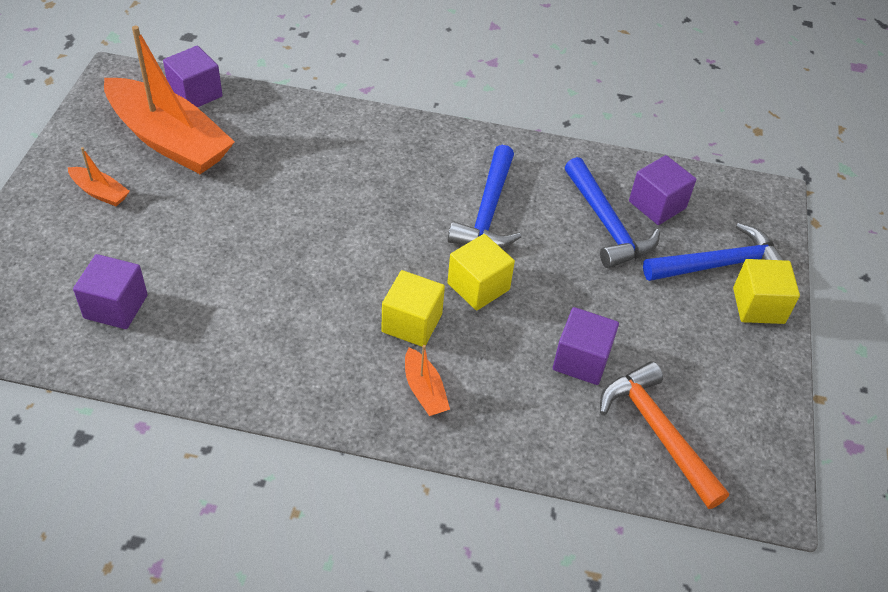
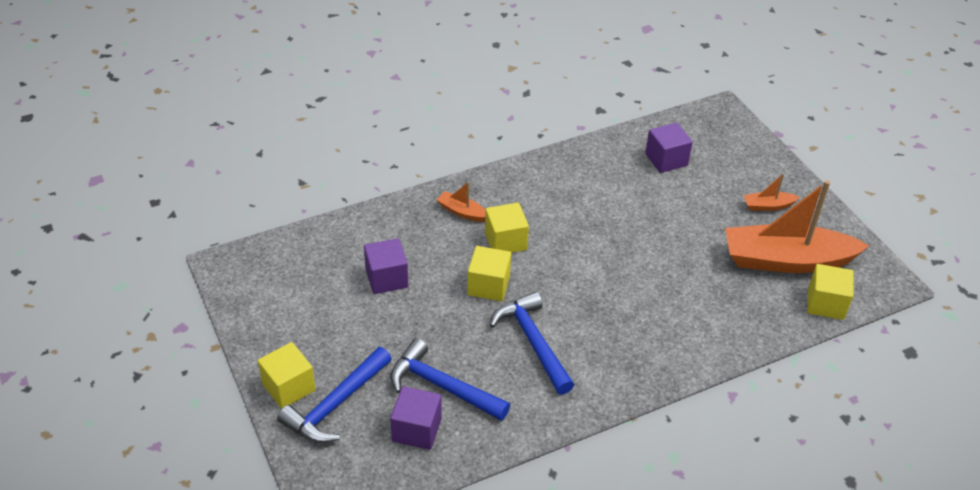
camera: 145 degrees right, 5 degrees down
purple cube [163,46,223,107] -> yellow cube [807,264,854,320]
orange hammer [600,361,729,509] -> none

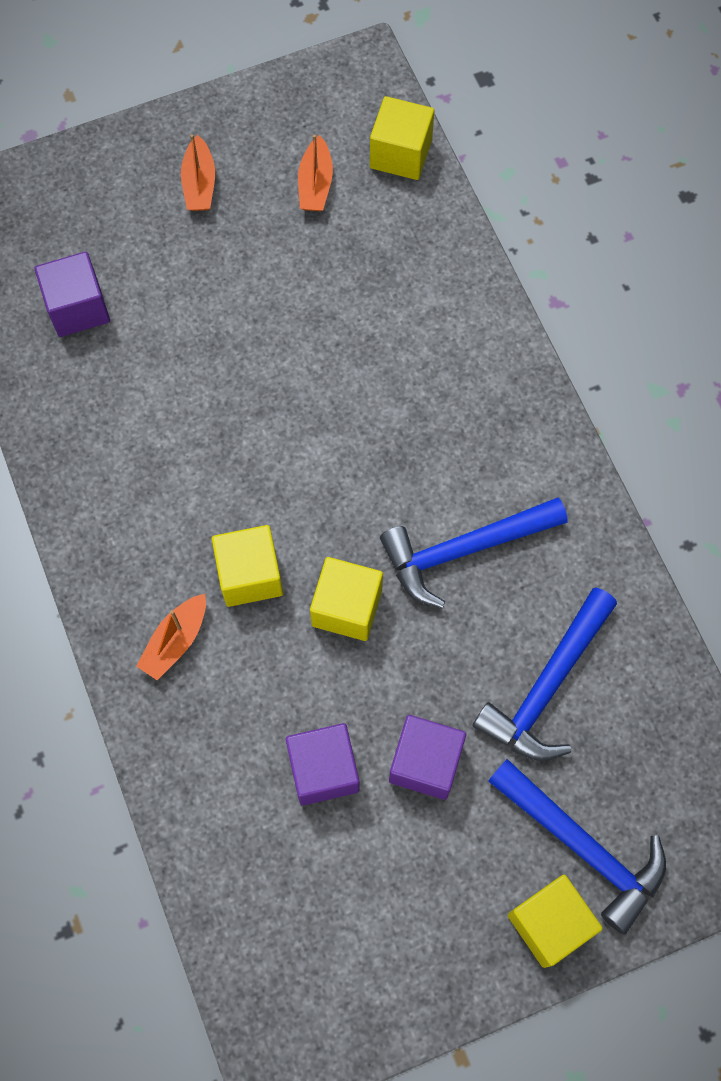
camera: 85 degrees left, 25 degrees up
purple cube [390,386,442,450] -> purple cube moved to [389,715,466,800]
orange boat [725,180,869,273] -> orange boat [298,135,333,211], size x0.42

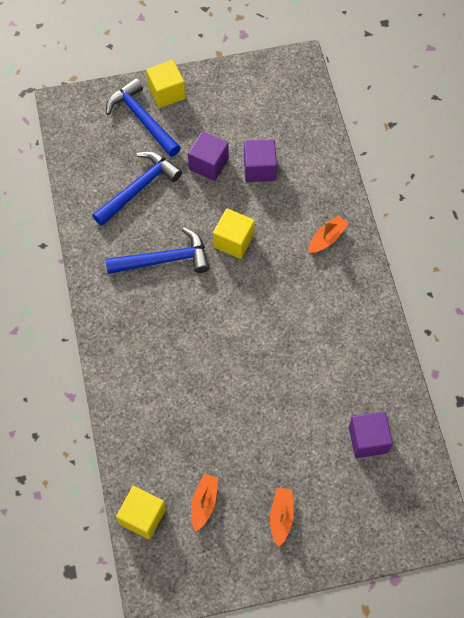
camera: 170 degrees left, 5 degrees down
yellow cube [212,525,283,607] -> none

